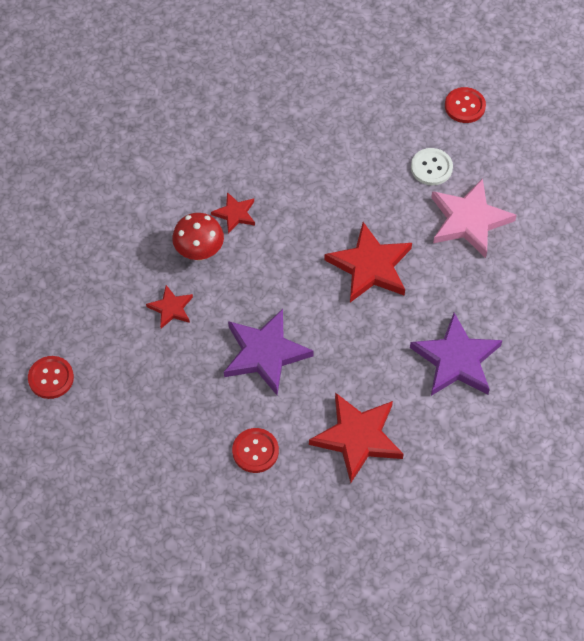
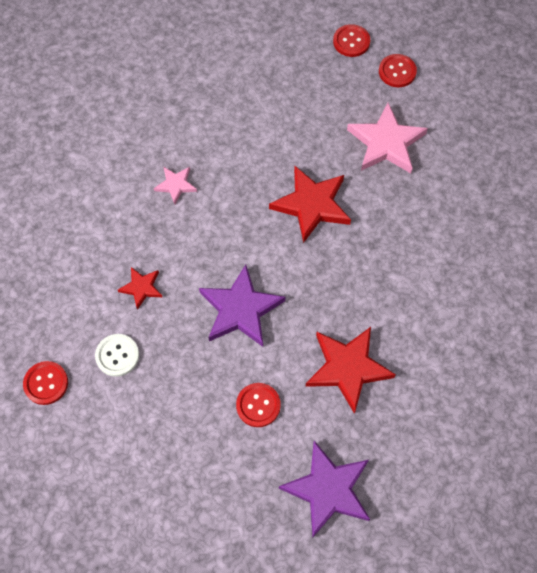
camera: 15 degrees left, 5 degrees up
red mushroom [172,213,224,260] -> none
red star [211,192,255,234] -> pink star [154,167,197,204]
purple star [410,313,502,396] -> purple star moved to [279,441,370,538]
white button [411,148,453,185] -> white button moved to [95,334,139,377]
none -> red button [379,54,417,87]

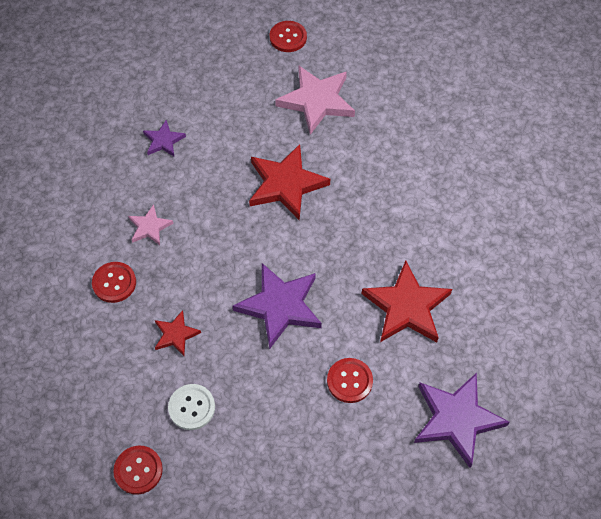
camera: 30 degrees left, 5 degrees down
red button [333,24,370,57] -> red button moved to [92,262,136,303]
none -> purple star [143,120,186,156]

